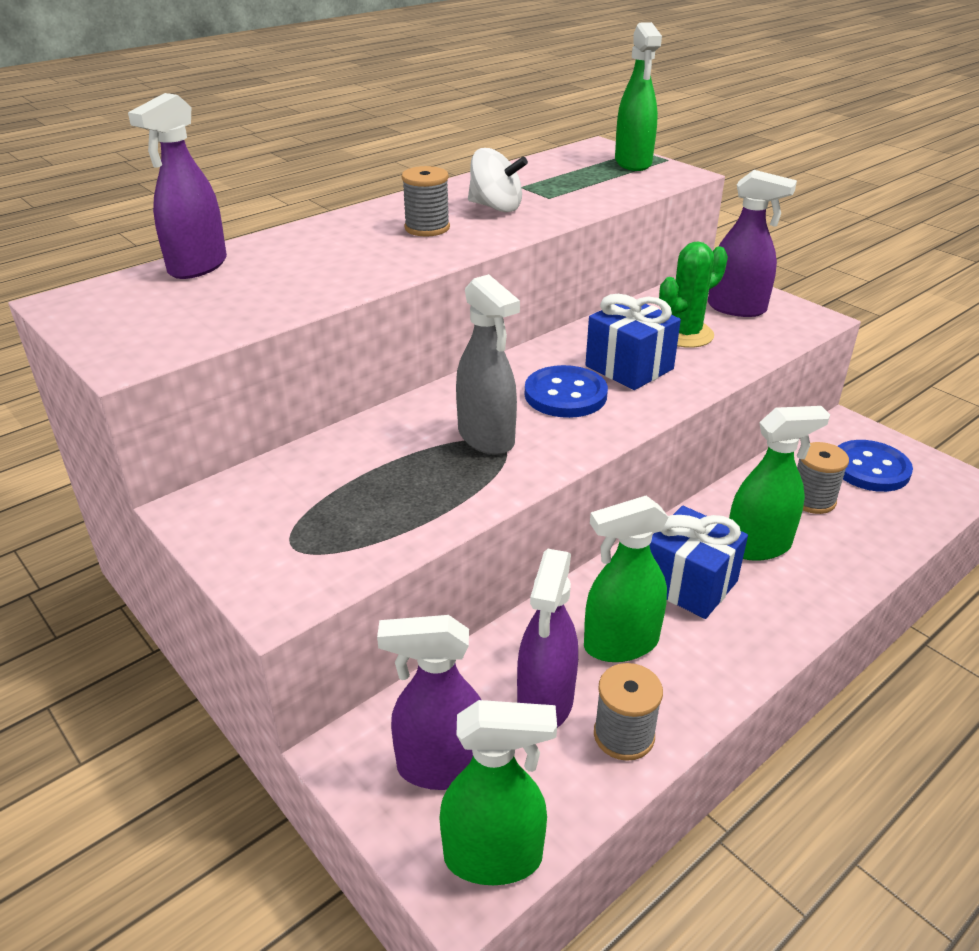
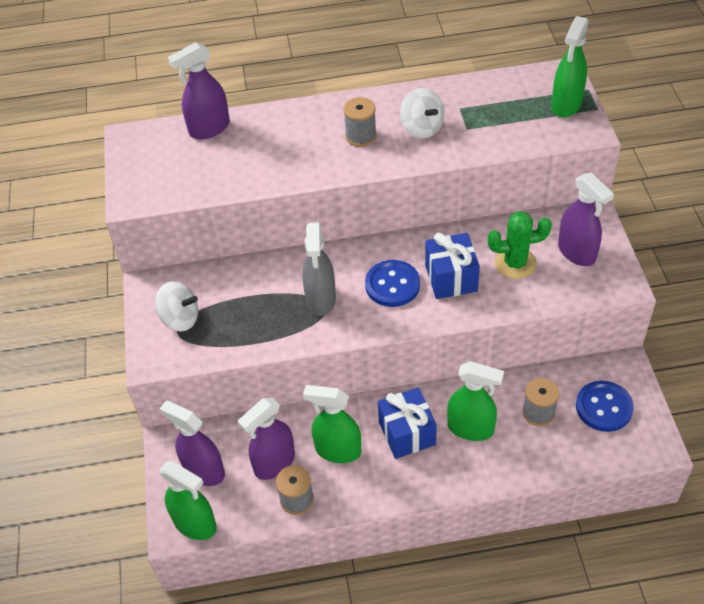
camera: 35 degrees right, 15 degrees up
none -> white spinning top [155,281,198,331]

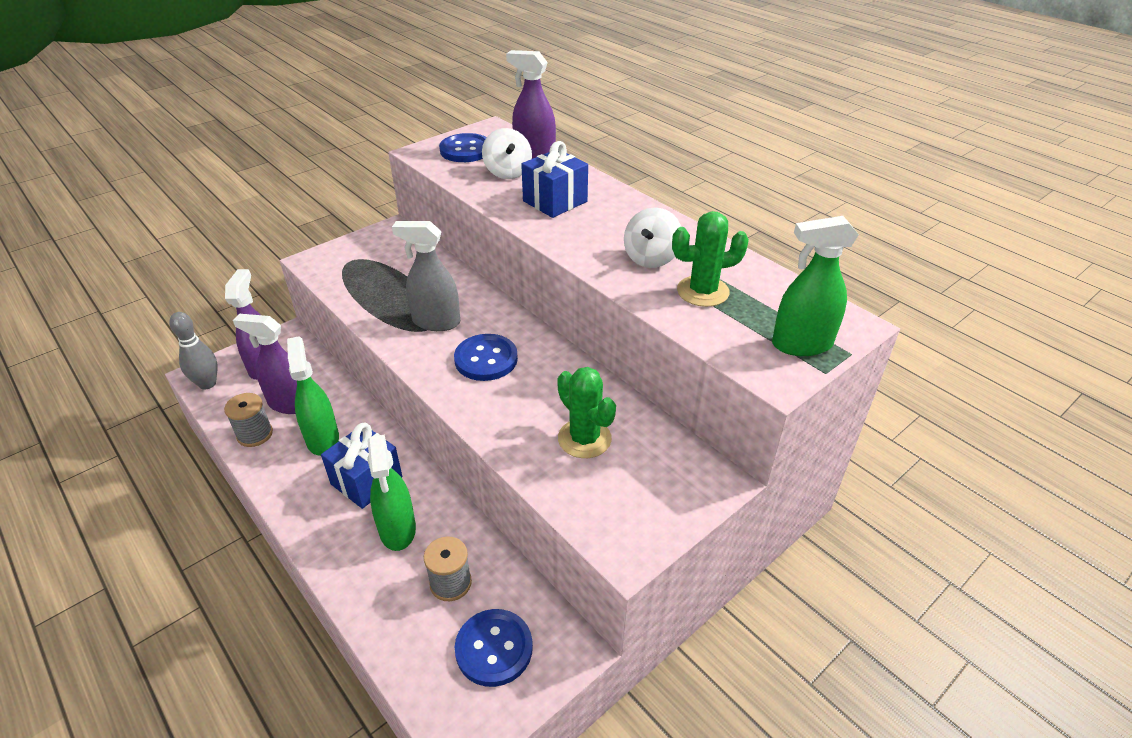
camera: 55 degrees right, 10 degrees down
white spinning top [155,281,198,331] -> white spinning top moved to [482,128,532,179]
green spray bottle [159,461,217,540] -> grey bowling pin [169,312,218,389]
grey spray bottle [302,222,336,316] -> grey spray bottle turned 45 degrees clockwise [392,221,460,331]
grey spool [343,97,377,147] -> none
blue gift [425,233,480,299] -> blue gift moved to [521,141,588,218]
purple spray bottle [558,173,614,266] -> none
none -> blue button [439,133,487,162]
none -> green cactus [672,211,749,307]

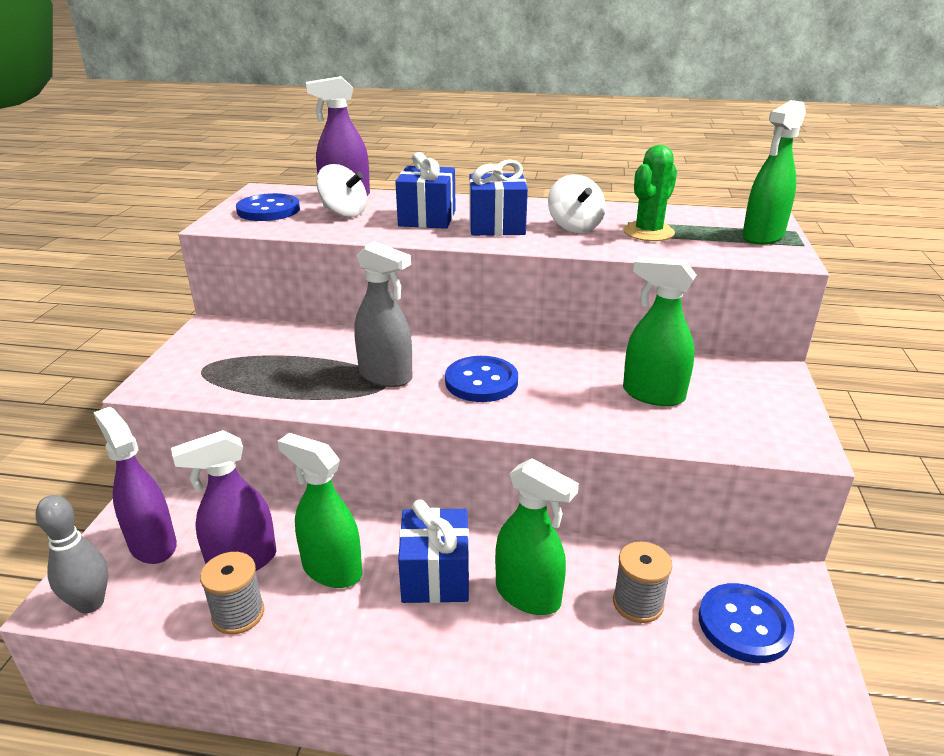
camera: 40 degrees left, 10 degrees down
grey spray bottle [392,221,460,331] -> grey spray bottle turned 120 degrees counterclockwise [354,241,412,387]
green cactus [557,367,616,458] -> green spray bottle [623,257,696,406]
none -> blue gift [469,160,528,236]

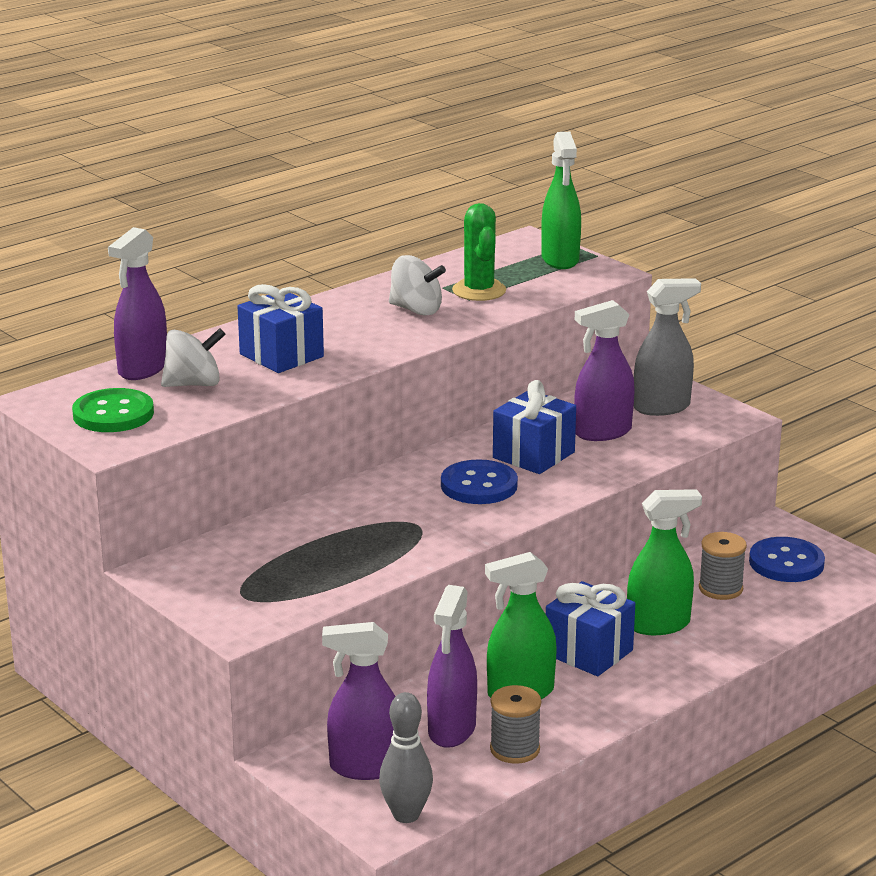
camera: 50 degrees left, 5 degrees down
blue button [236,193,300,221] -> green button [72,388,154,432]
grey spray bottle [354,241,412,387] -> grey spray bottle moved to [634,278,701,416]
blue gift [469,160,528,236] -> blue gift moved to [493,380,576,474]
green spray bottle [623,257,696,406] -> purple spray bottle [574,300,635,441]

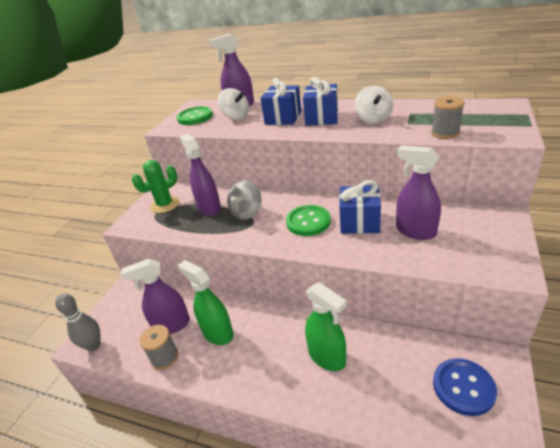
camera: 65 degrees right, 10 degrees up
purple spray bottle [322,622,396,780] -> purple spray bottle moved to [179,134,221,216]
blue button [441,459,518,504] -> green button [286,205,331,236]
green cactus [452,203,506,301] -> green cactus moved to [132,160,180,213]
green spray bottle [541,132,581,269] -> none
blue gift [546,581,635,676] -> blue gift moved to [303,77,338,126]
grey spray bottle [634,278,701,416] -> none
grey spool [699,532,747,600] -> grey spool moved to [431,97,465,139]
none -> grey spinning top [227,181,262,220]

